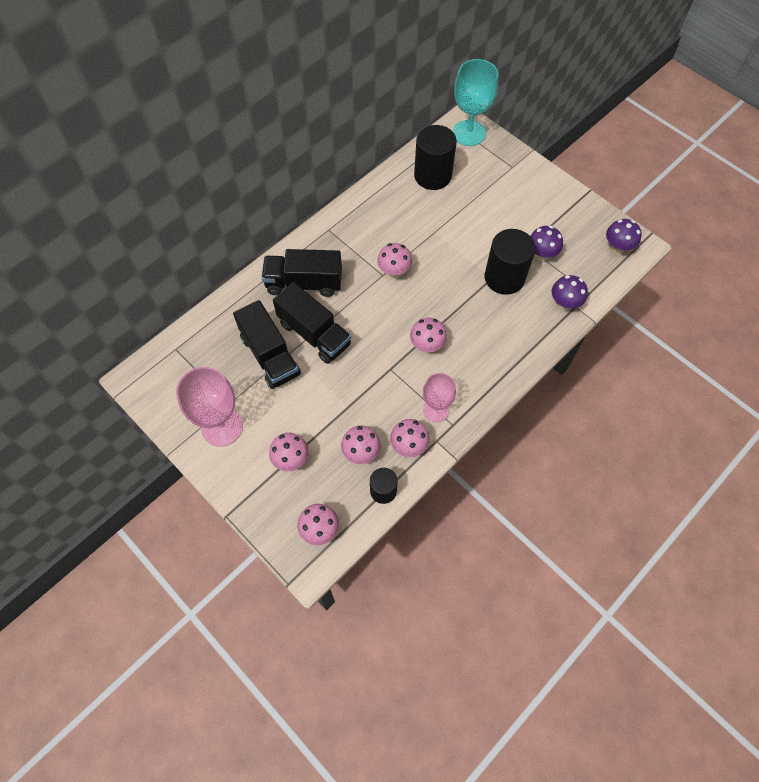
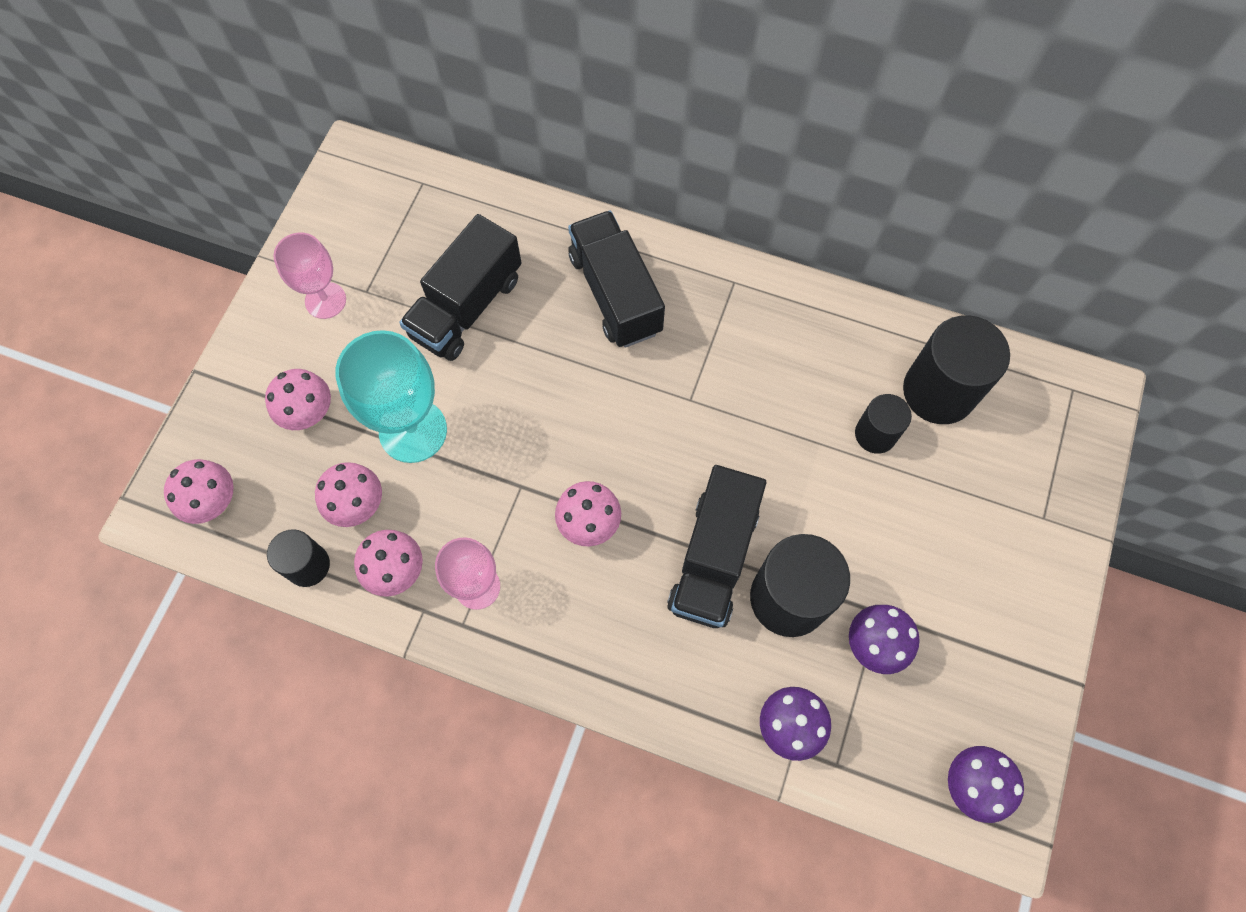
camera: 65 degrees right, 5 degrees up
pink goblet [176,367,243,446] -> pink goblet [273,233,346,319], size x0.63
black truck [273,282,351,364] -> black truck moved to [667,465,766,628]
pink mushroom [377,243,412,279] -> none
turquoise goblet [453,59,498,146] -> turquoise goblet moved to [335,330,447,463]
none -> black cylinder [855,394,912,454]

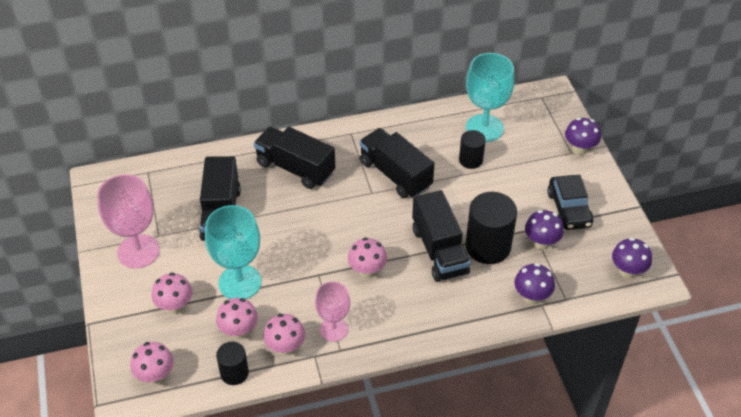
camera: 35 degrees left, 20 degrees down
pink goblet [273,233,346,319] -> pink goblet [97,174,160,269], size x1.58
black cylinder [903,315,1010,424] -> turquoise goblet [466,53,515,142]
none -> black truck [359,128,435,198]
none -> black car [547,175,594,230]
none -> purple mushroom [565,118,601,155]

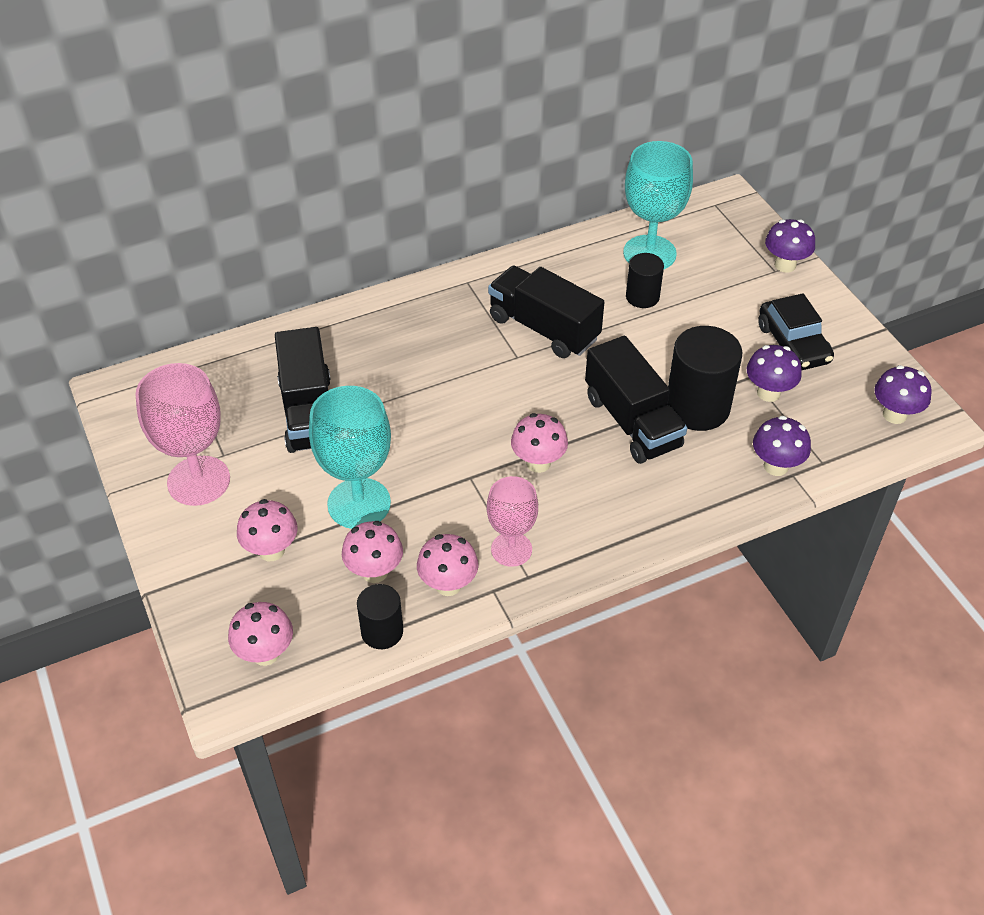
camera: 10 degrees left, 0 degrees up
black truck [254,126,335,189] -> none

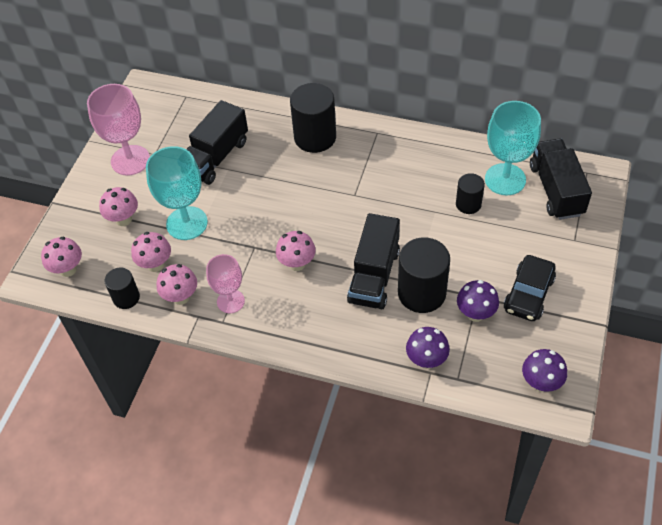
camera: 45 degrees right, 5 degrees up
black truck [488,266,604,358] -> black truck moved to [530,139,592,220]
purple mushroom [765,219,815,273] -> none
none -> black cylinder [290,83,336,153]

